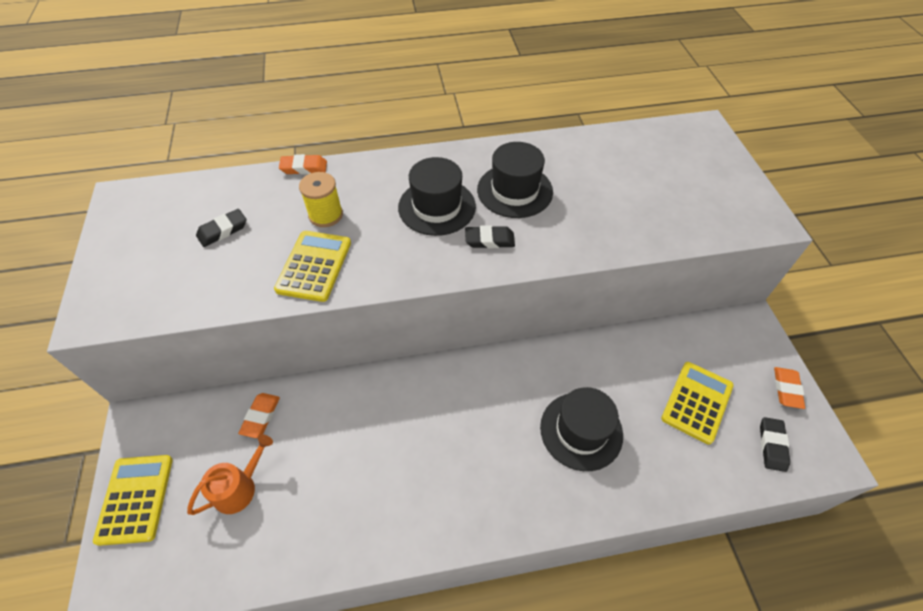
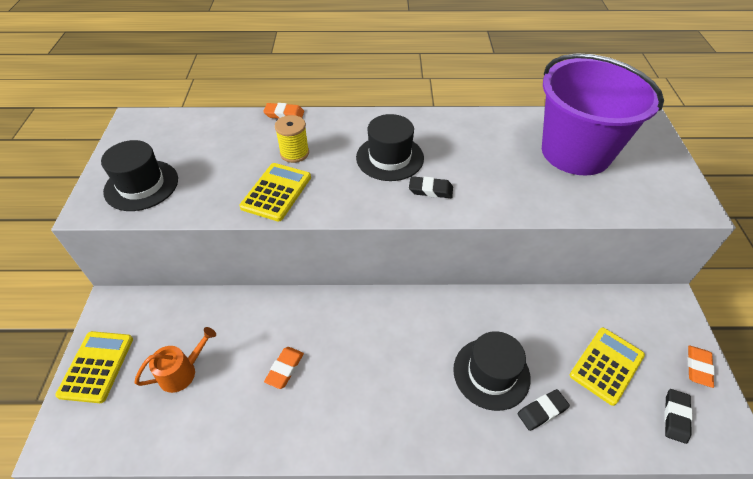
camera: 10 degrees right, 5 degrees down
black eraser [196,209,247,247] -> black eraser moved to [518,389,570,431]
orange eraser [238,393,280,438] -> orange eraser moved to [264,347,304,389]
black hat [477,142,553,218] -> black hat moved to [101,140,178,211]
none -> purple bucket [542,53,664,175]

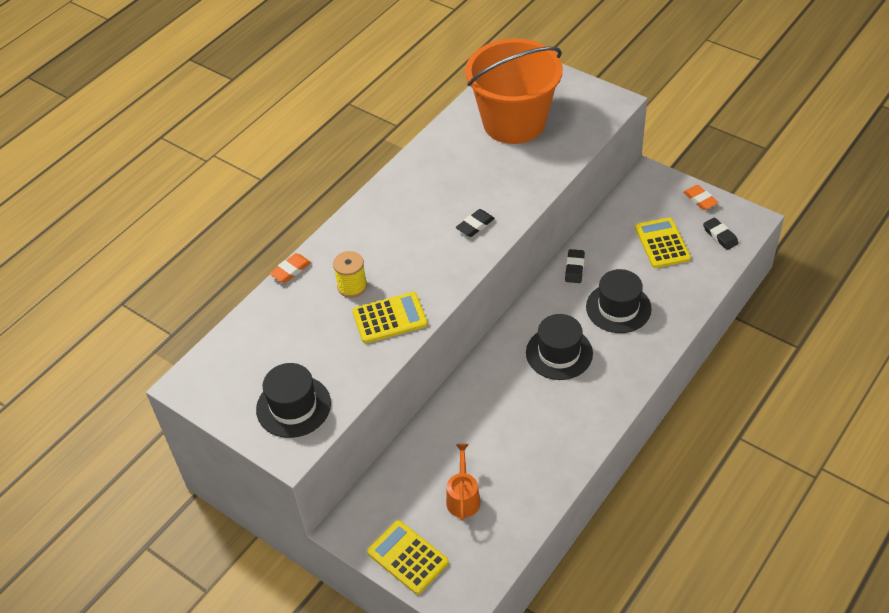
camera: 50 degrees left, 0 degrees up
yellow calculator [239,163,311,222] -> yellow calculator turned 105 degrees clockwise [352,292,428,343]
orange eraser [264,347,304,389] -> none
black hat [356,114,424,181] -> black hat moved to [526,314,593,380]
black eraser [518,389,570,431] -> black eraser moved to [565,249,585,283]
purple bucket [542,53,664,175] -> orange bucket [465,39,563,144]

